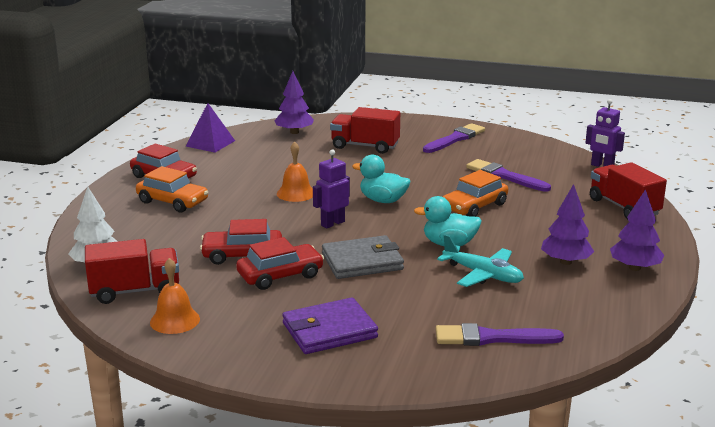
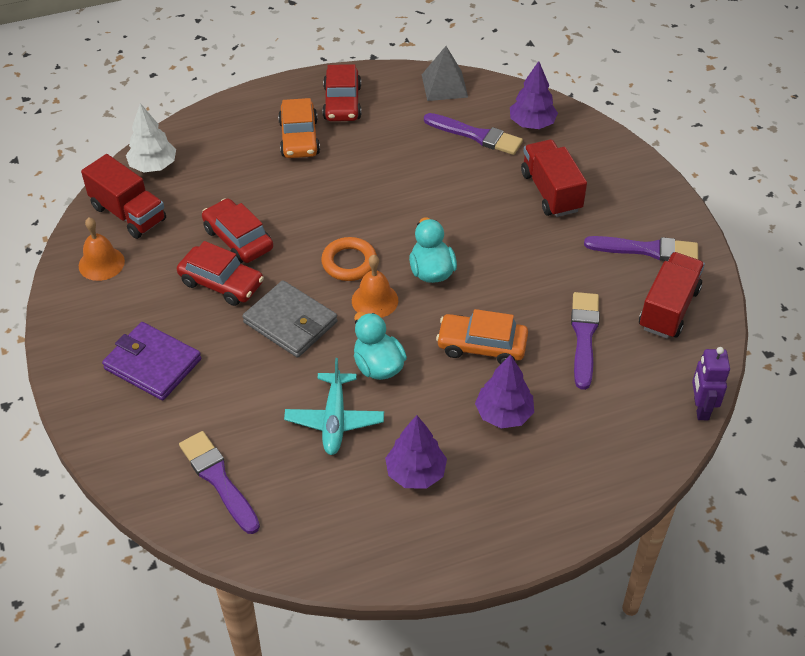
camera: 55 degrees right, 25 degrees up
purple pyramid [186,103,235,153] -> grey pyramid [422,46,468,101]
orange bell [277,142,313,202] -> orange bell moved to [352,255,398,318]
purple robot [313,149,350,228] -> orange ring [321,237,377,281]
red truck [590,162,667,219] -> red truck moved to [639,252,705,339]
purple tree [610,189,664,271] -> purple tree moved to [475,354,534,429]
none -> purple brush [424,113,523,155]

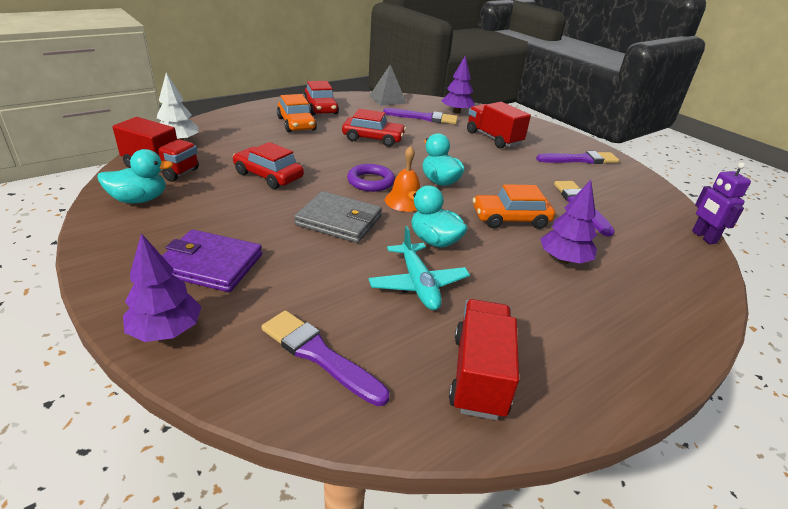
camera: 20 degrees left, 15 degrees down
orange bell [79,218,125,281] -> turquoise duck [97,149,174,203]
red car [177,241,264,306] -> red car moved to [342,109,406,147]
orange ring [321,237,377,281] -> purple ring [347,164,395,192]
purple tree [385,415,447,489] -> purple tree moved to [123,233,202,342]
red truck [639,252,705,339] -> red truck moved to [449,299,519,420]

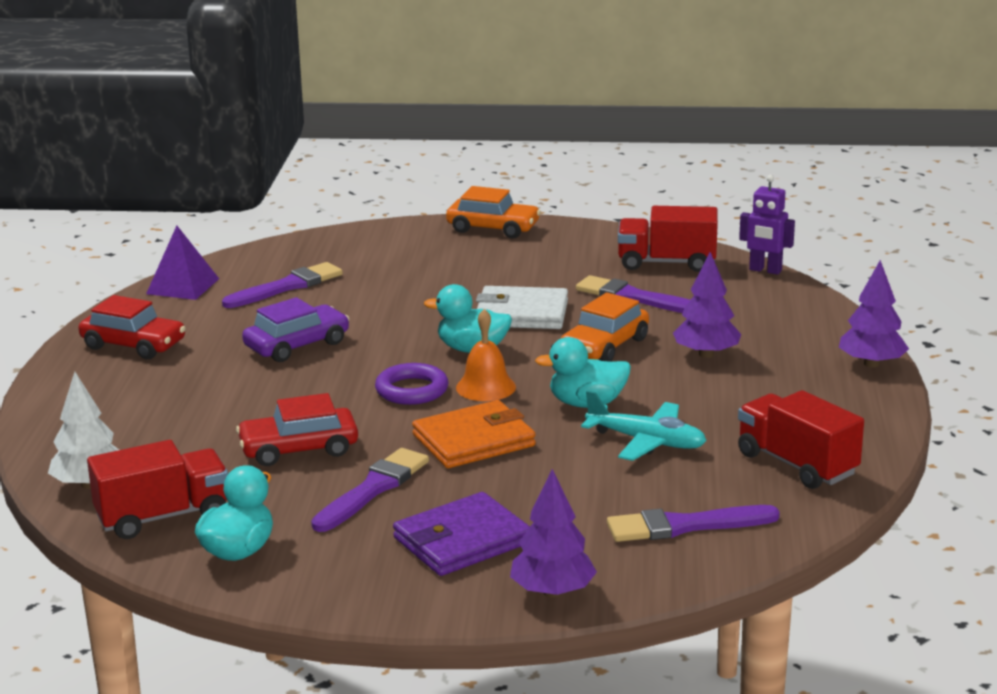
camera: 45 degrees left, 10 degrees down
orange car [277,94,317,132] -> orange car moved to [446,186,541,238]
grey wallet [294,191,382,243] -> orange wallet [412,400,536,468]
red car [342,109,406,147] -> purple car [242,297,350,362]
grey pyramid [370,65,407,106] -> purple pyramid [146,226,219,300]
purple tree [441,56,475,113] -> purple tree moved to [839,260,909,368]
red truck [467,102,531,148] -> red truck moved to [618,206,718,272]
purple brush [536,151,619,164] -> purple brush moved to [311,448,429,532]
none -> white wallet [476,286,568,329]

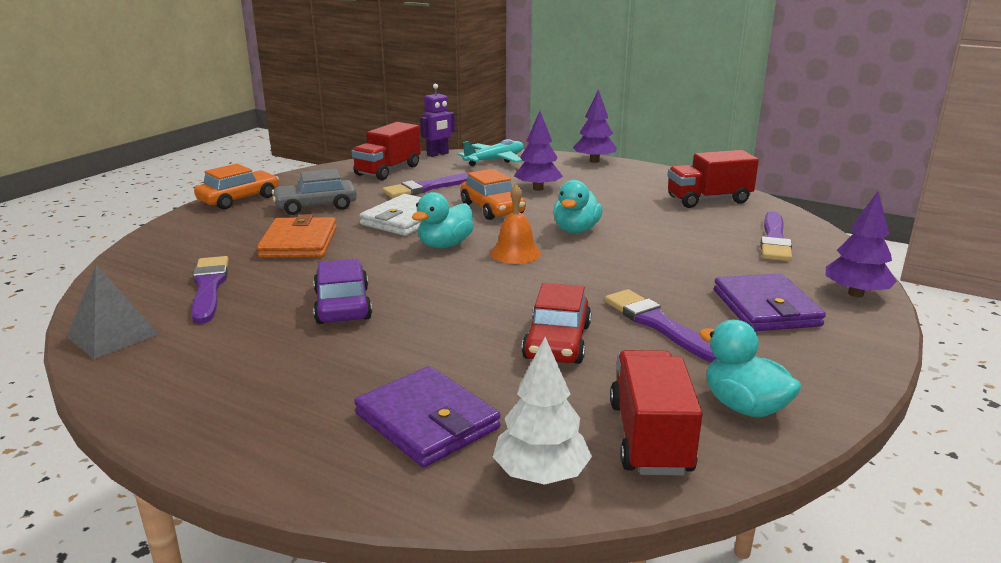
camera: 65 degrees left, 0 degrees up
red car [78,295,186,359] -> none
purple pyramid [146,226,219,300] -> grey pyramid [67,265,159,359]
purple ring [375,363,448,405] -> none
orange wallet [412,400,536,468] -> orange wallet moved to [257,214,337,258]
turquoise plane [581,390,707,461] -> turquoise plane moved to [458,139,524,166]
none -> grey car [272,169,357,215]
none -> purple wallet [354,366,501,467]

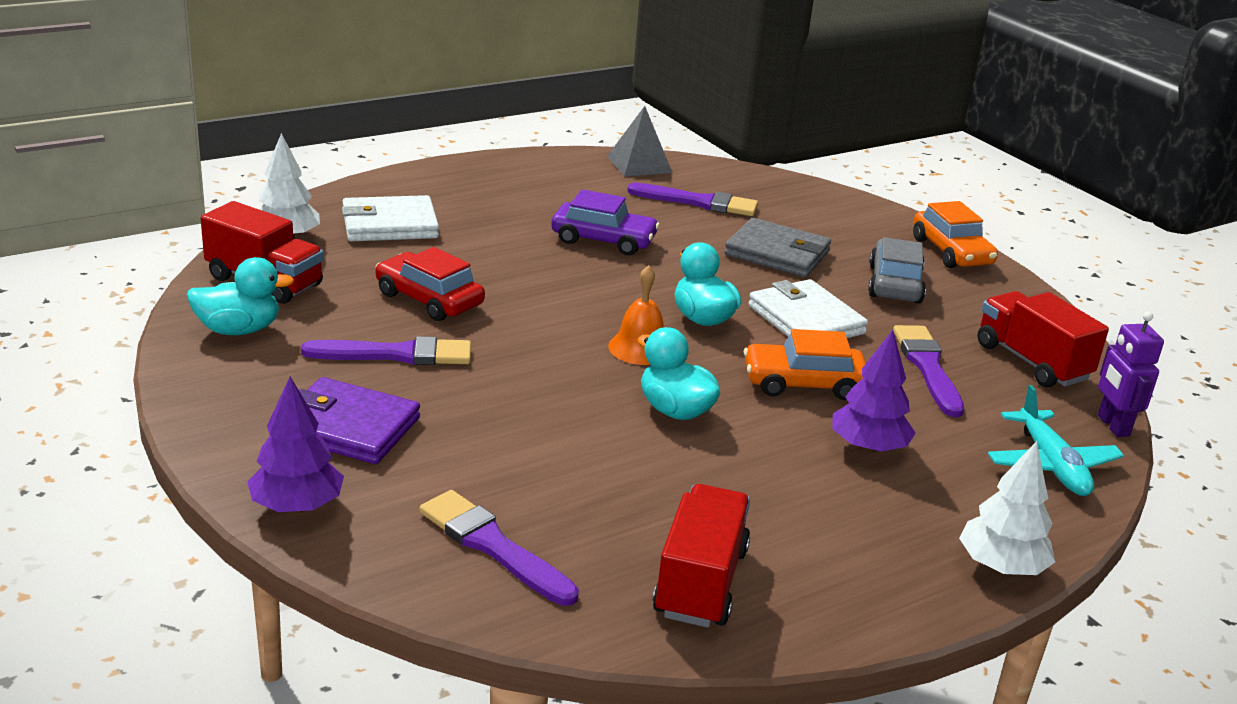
camera: 115 degrees right, 5 degrees up
orange wallet [257,214,337,258] -> grey wallet [724,218,831,277]
purple wallet [354,366,501,467] -> white wallet [342,195,439,241]
purple tree [573,89,617,163] -> white tree [959,441,1055,575]

